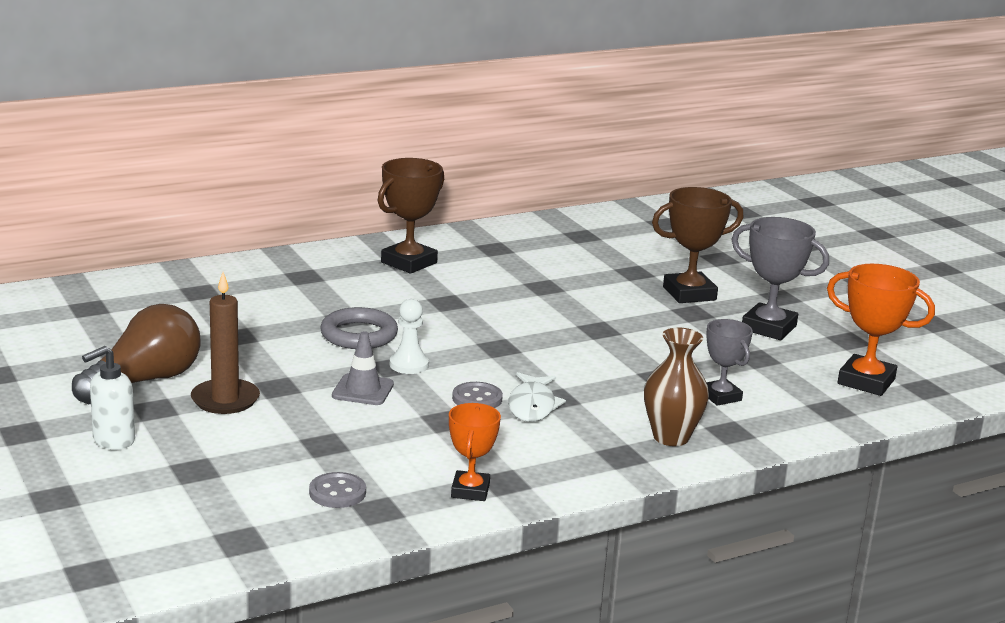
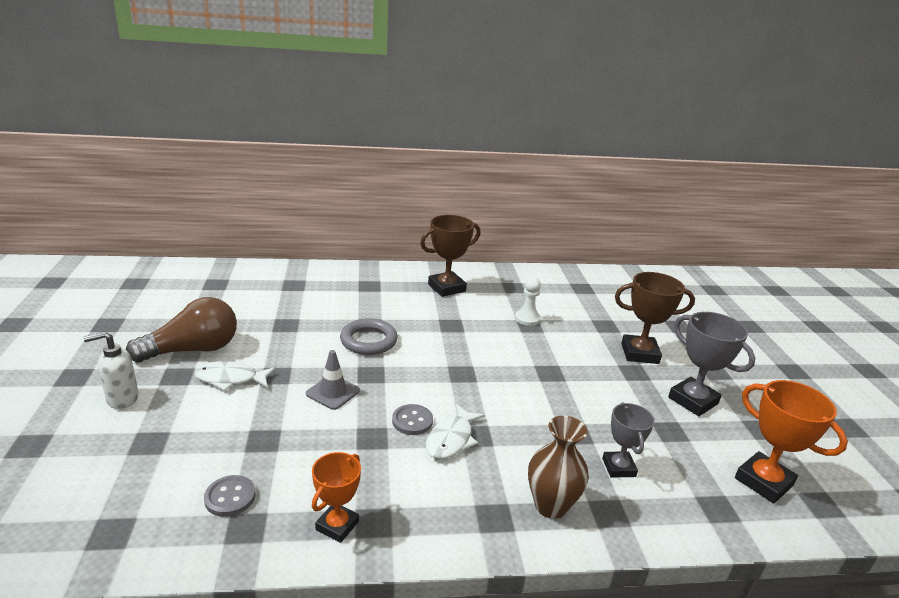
camera: 20 degrees right, 5 degrees up
brown candle [191,272,260,414] -> white fish [194,361,276,391]
white pawn [390,299,429,374] -> white pawn moved to [515,277,541,326]

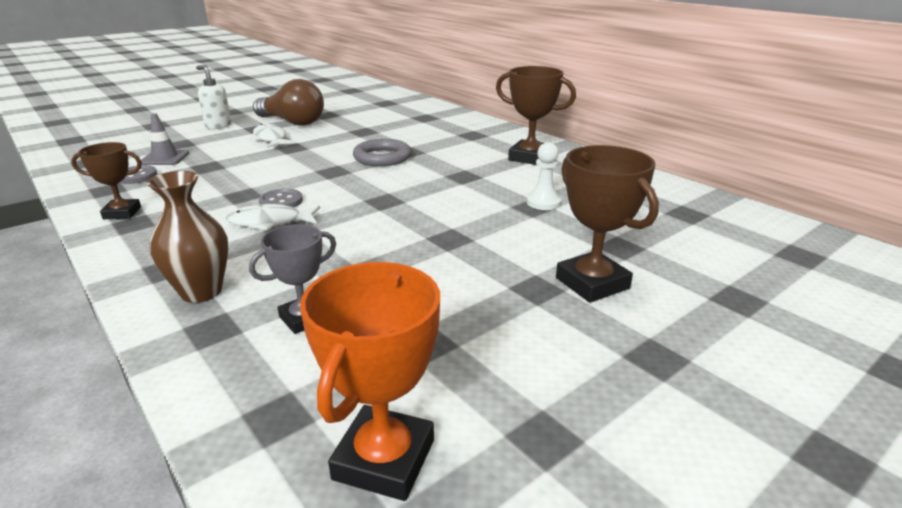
camera: 60 degrees right, 0 degrees up
grey traffic cone [306,350,360,410] -> grey traffic cone moved to [141,113,189,165]
orange trophy [312,452,361,543] -> brown trophy [71,142,142,219]
grey trophy [668,312,755,416] -> none

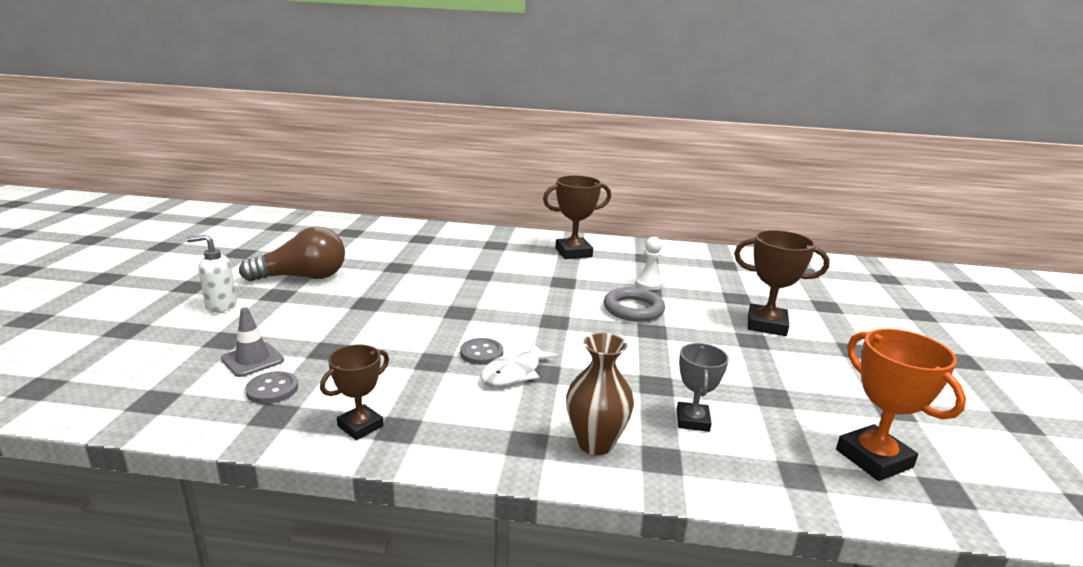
camera: 45 degrees left, 5 degrees down
white fish [249,124,295,148] -> none
grey ring [353,139,411,166] -> grey ring moved to [604,287,665,322]

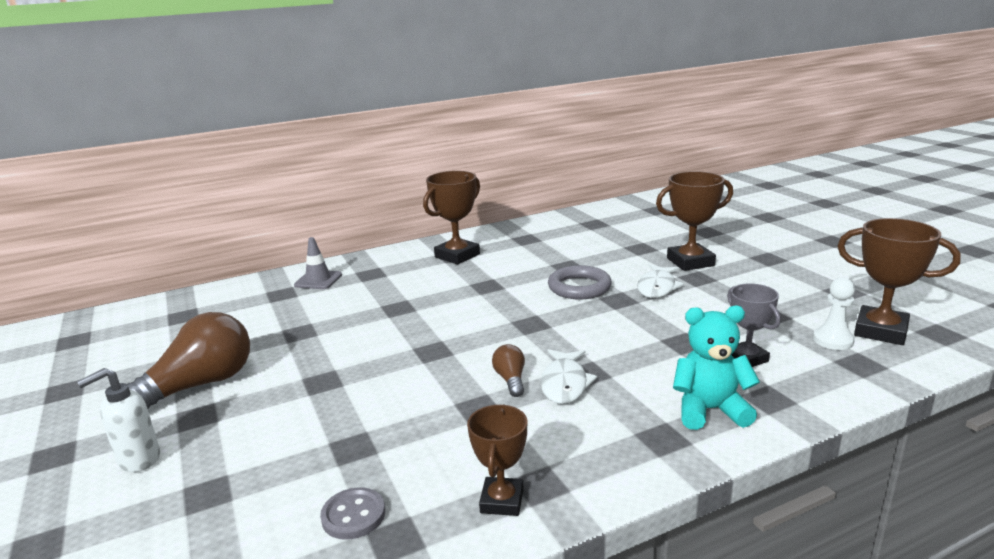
camera: 30 degrees left, 0 degrees up
grey traffic cone [221,307,284,377] -> grey traffic cone moved to [294,237,342,289]
grey button [460,338,503,365] -> brown light bulb [492,344,525,397]
brown vase [566,333,634,455] -> turquoise teddy bear [673,305,760,430]
white pawn [635,237,663,290] -> white pawn moved to [813,278,855,350]
orange trophy [836,329,966,481] -> brown trophy [838,218,961,345]
none -> white fish [637,264,684,298]

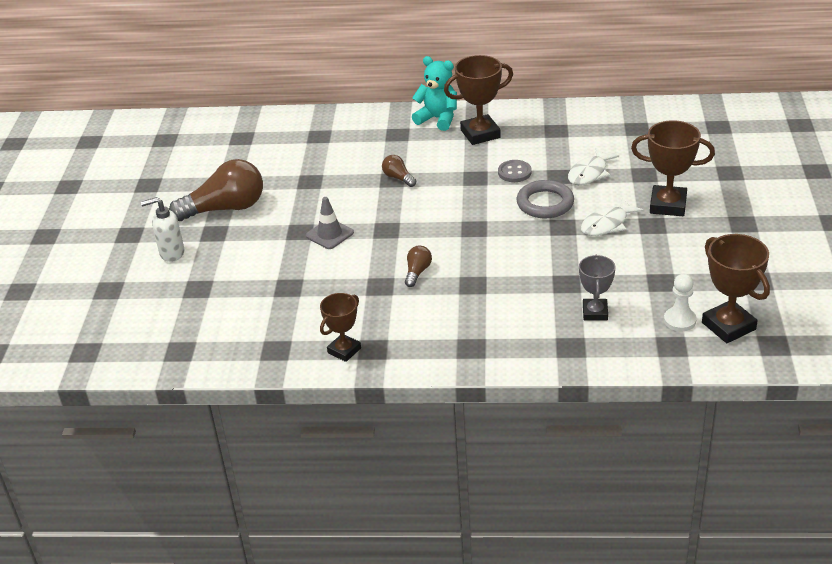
camera: 30 degrees right, 15 degrees up
grey traffic cone [294,237,342,289] -> grey traffic cone moved to [306,197,354,249]
grey button [320,487,385,540] -> grey button moved to [498,160,532,182]
white fish [541,349,597,404] -> white fish moved to [568,148,619,185]
turquoise teddy bear [673,305,760,430] -> turquoise teddy bear moved to [412,56,457,131]
none -> brown light bulb [382,155,416,187]

